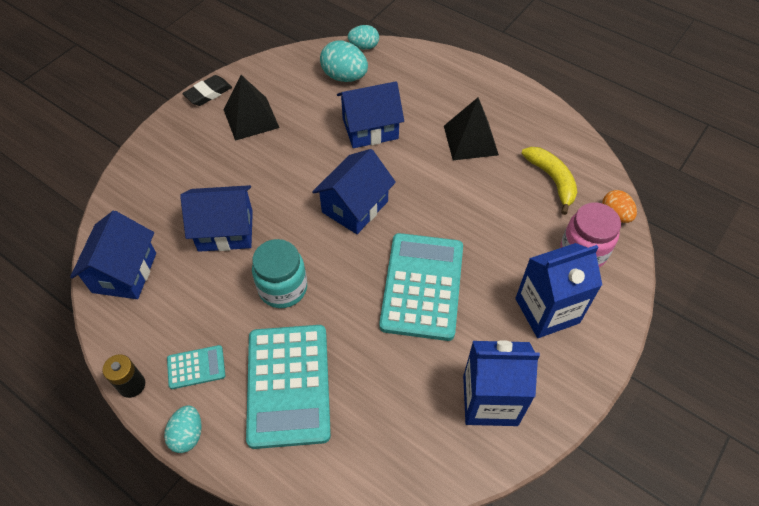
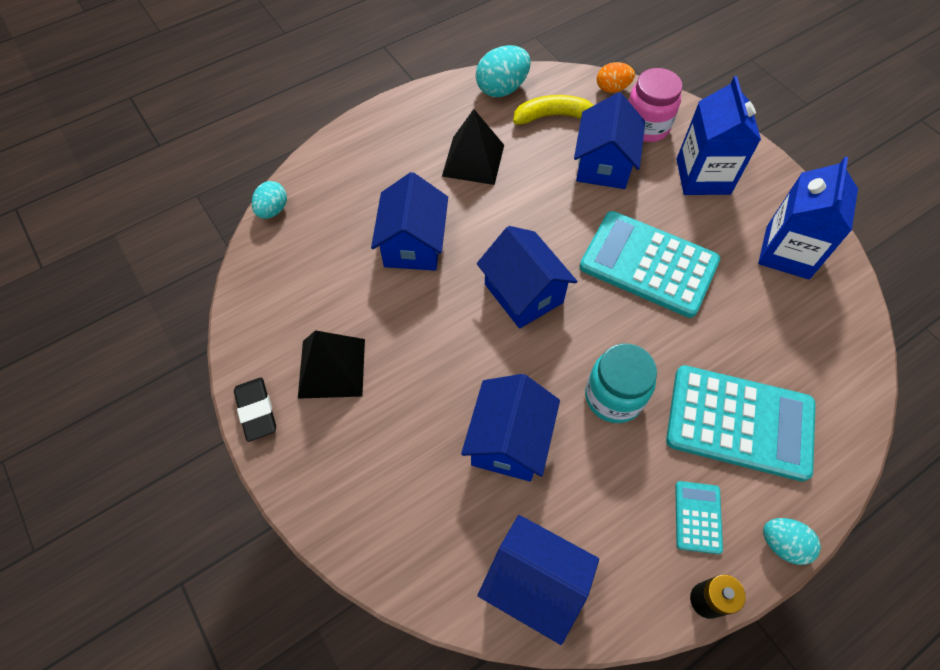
camera: 70 degrees left, 5 degrees up
turquoise egg [320,40,368,82] -> turquoise egg moved to [476,45,531,97]
none -> blue house [574,92,645,189]

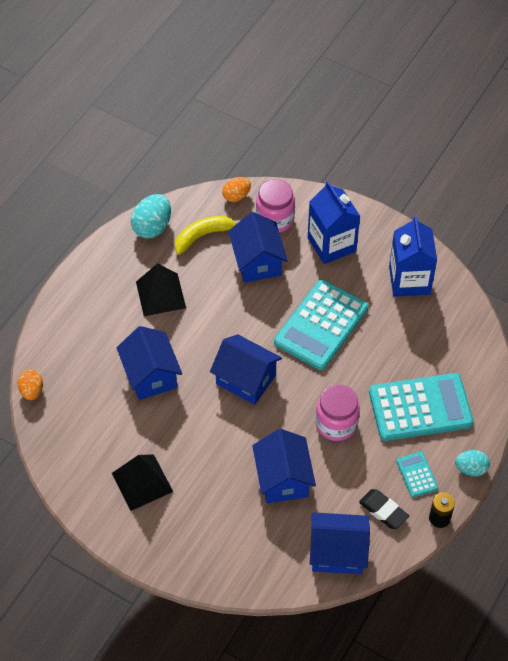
camera: 25 degrees left, 5 degrees down
black eraser [234,377,276,442] -> black eraser moved to [359,489,409,529]
turquoise egg [252,181,287,219] -> orange egg [18,369,43,400]
turquoise calculator [579,211,720,318] -> turquoise calculator turned 60 degrees counterclockwise [274,279,368,370]
turquoise jar [585,343,657,423] -> pink jar [316,384,360,441]

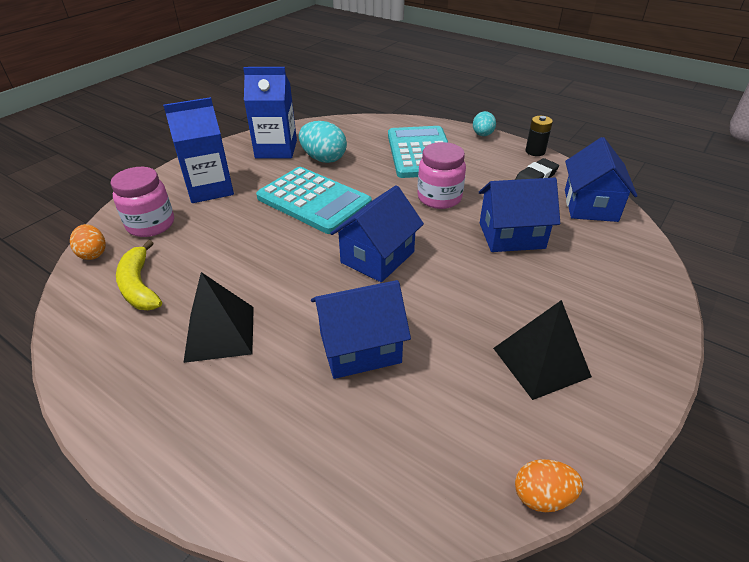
camera: 85 degrees left, 15 degrees down
orange egg [18,369,43,400] -> orange egg moved to [515,459,583,512]
turquoise egg [131,194,171,239] -> turquoise egg moved to [299,121,347,163]
blue house [228,212,288,283] -> none
turquoise calculator [396,452,438,497] -> none

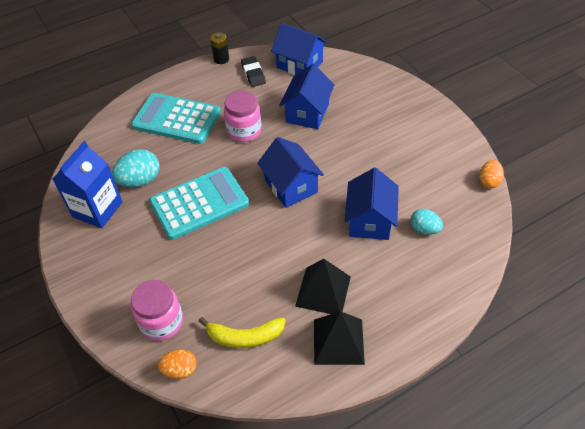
camera: 65 degrees left, 10 degrees up
blue carton [163,97,234,203] -> none
turquoise egg [473,111,496,136] -> turquoise egg moved to [410,209,443,235]
black pyramid [493,300,592,400] -> black pyramid moved to [314,311,365,365]

